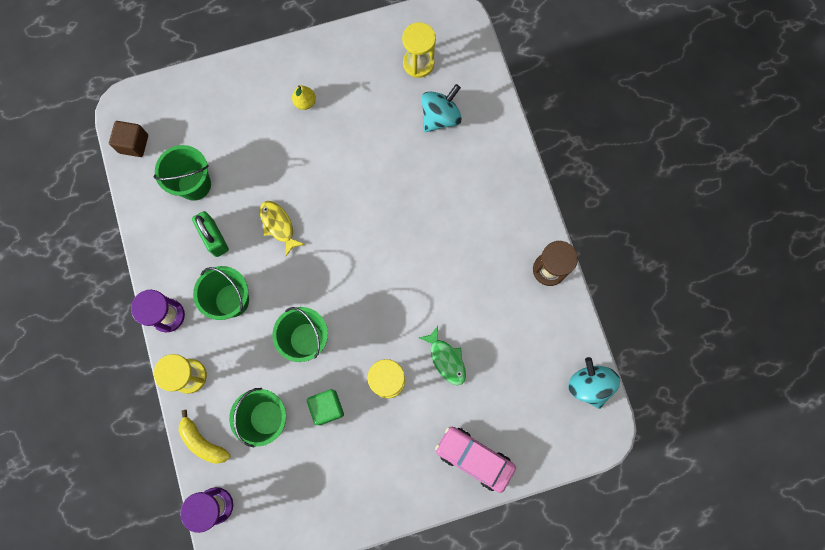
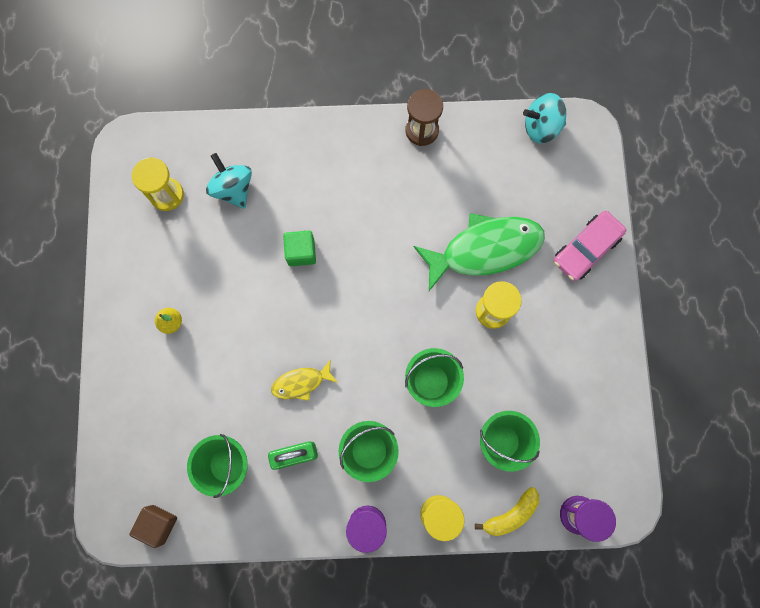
camera: 75 degrees left, 0 degrees up
green cube [307,389,344,425] -> green cube moved to [283,231,316,266]
green fish [419,326,466,385] -> green fish [414,213,545,291], size x2.04

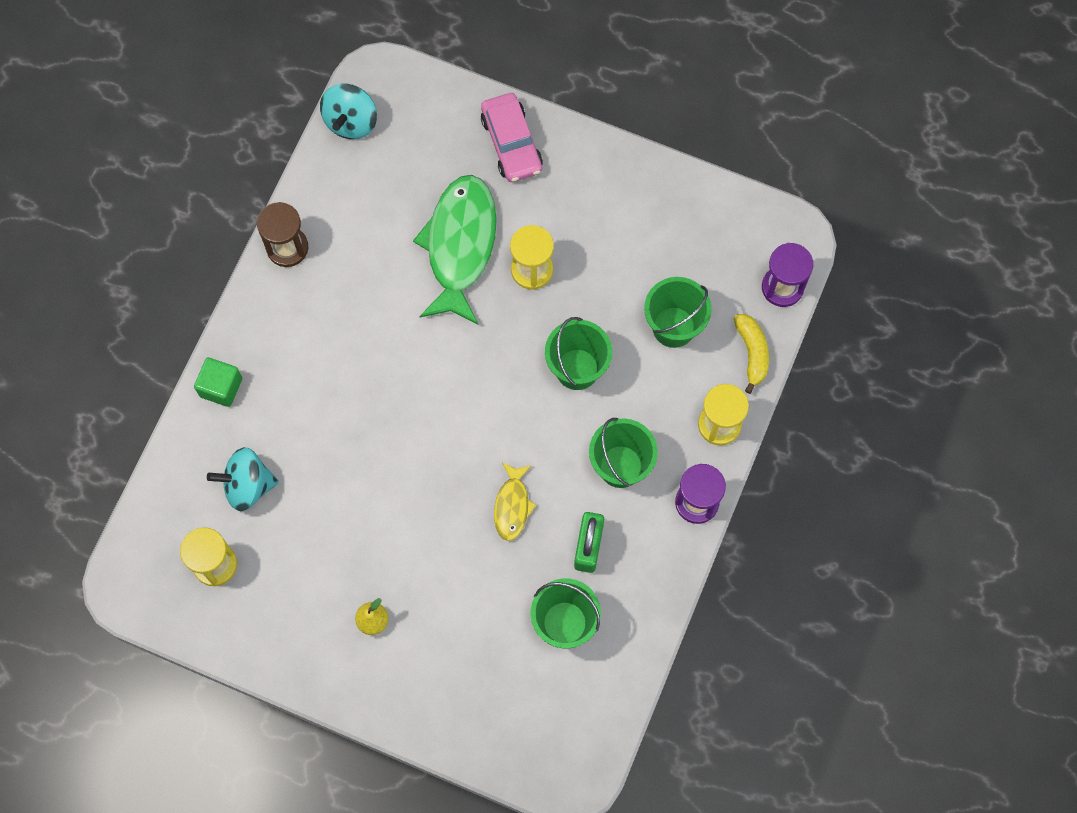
camera: 65 degrees left, 5 degrees down
brown cube [130,505,177,548] -> none
green cube [283,231,316,266] -> green cube moved to [194,357,242,407]

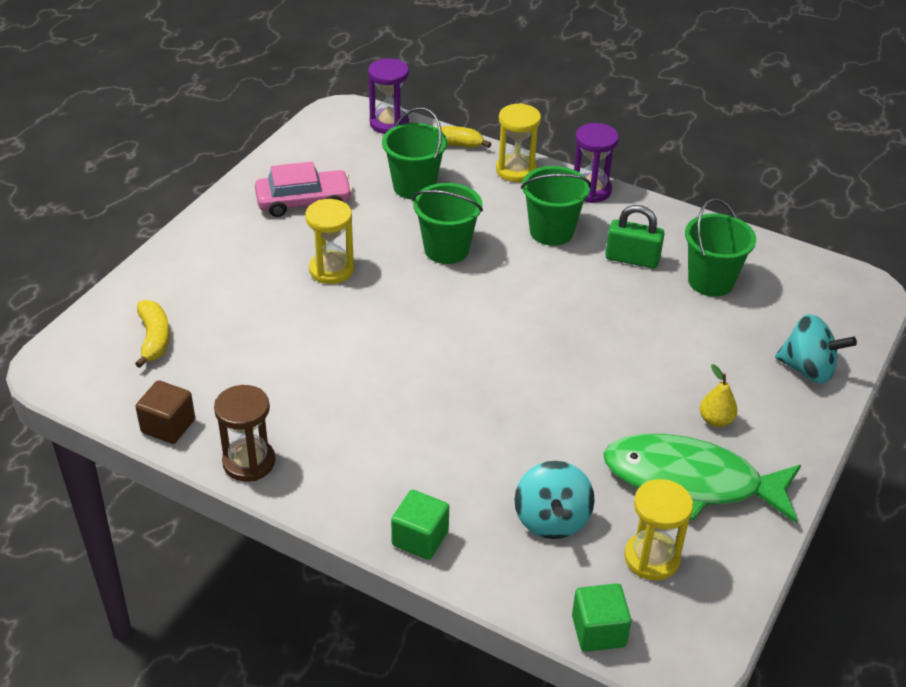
camera: 85 degrees left, 30 degrees down
turquoise spinning top [320,84,377,139] -> turquoise spinning top moved to [775,314,857,384]
green fish [413,175,497,325] -> green fish moved to [603,434,801,524]
pink car [481,93,543,182] -> pink car moved to [255,162,352,217]
yellow fish [494,462,536,541] -> none
none -> yellow banana [135,300,170,368]
none -> brown cube [135,380,195,444]
none -> green cube [572,583,631,652]

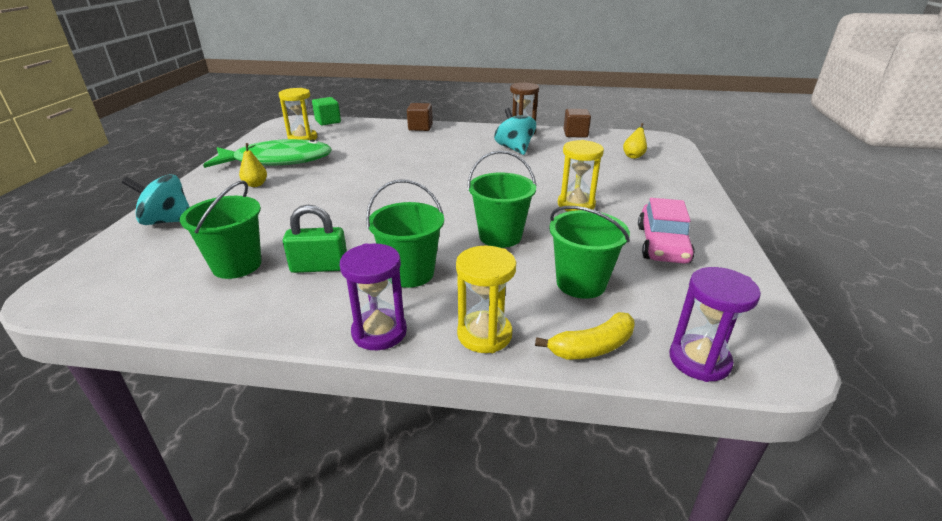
camera: 160 degrees right, 10 degrees down
yellow banana [135,300,170,368] -> yellow pear [623,123,647,159]
pink car [255,162,352,217] -> pink car turned 45 degrees counterclockwise [638,198,695,264]
green cube [391,490,449,560] -> brown cube [407,103,433,131]
turquoise spinning top [514,461,595,539] -> turquoise spinning top moved to [494,108,536,155]

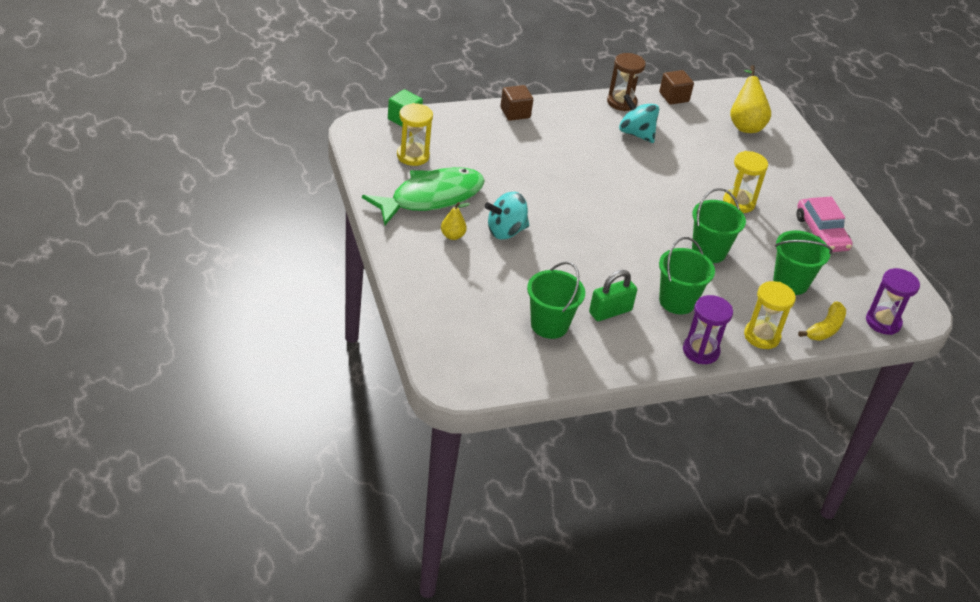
camera: 30 degrees left, 10 degrees up
turquoise spinning top [122,174,190,225] -> turquoise spinning top moved to [485,192,530,239]
yellow pear [623,123,647,159] -> yellow pear [730,65,771,133], size x1.78

